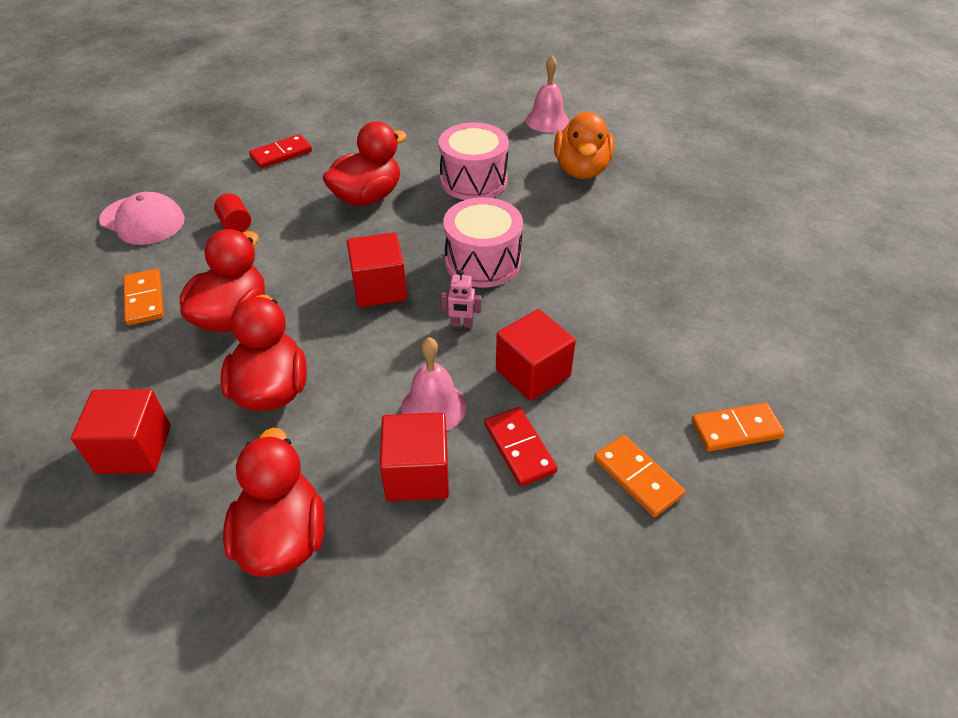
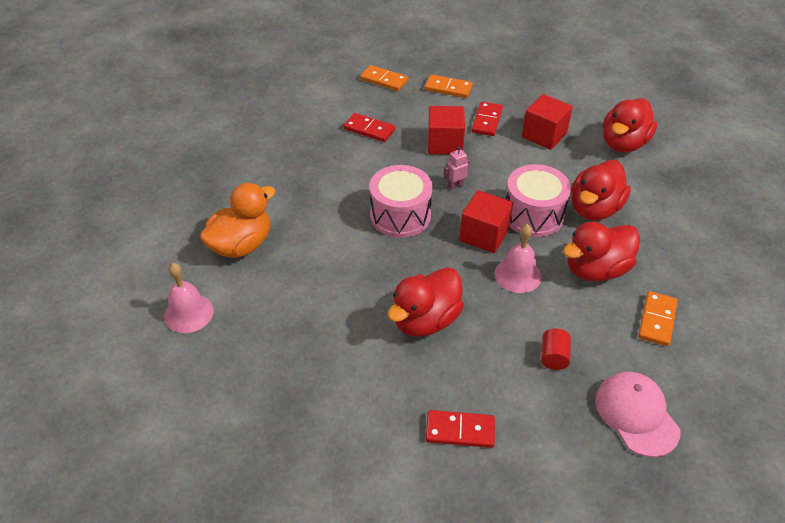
camera: 140 degrees left, 0 degrees up
red cube [71,389,171,474] -> none
red duck [323,121,407,206] -> red duck turned 45 degrees counterclockwise [387,267,464,337]
pink bell [401,337,466,431] -> pink bell moved to [494,224,542,293]
pink drum [439,122,509,200] -> pink drum moved to [505,164,571,237]
pink robot [441,270,481,328] -> pink robot turned 75 degrees counterclockwise [444,146,470,190]
orange domino [594,435,685,517] -> orange domino turned 75 degrees counterclockwise [424,74,473,98]
none -> red domino [344,113,395,142]

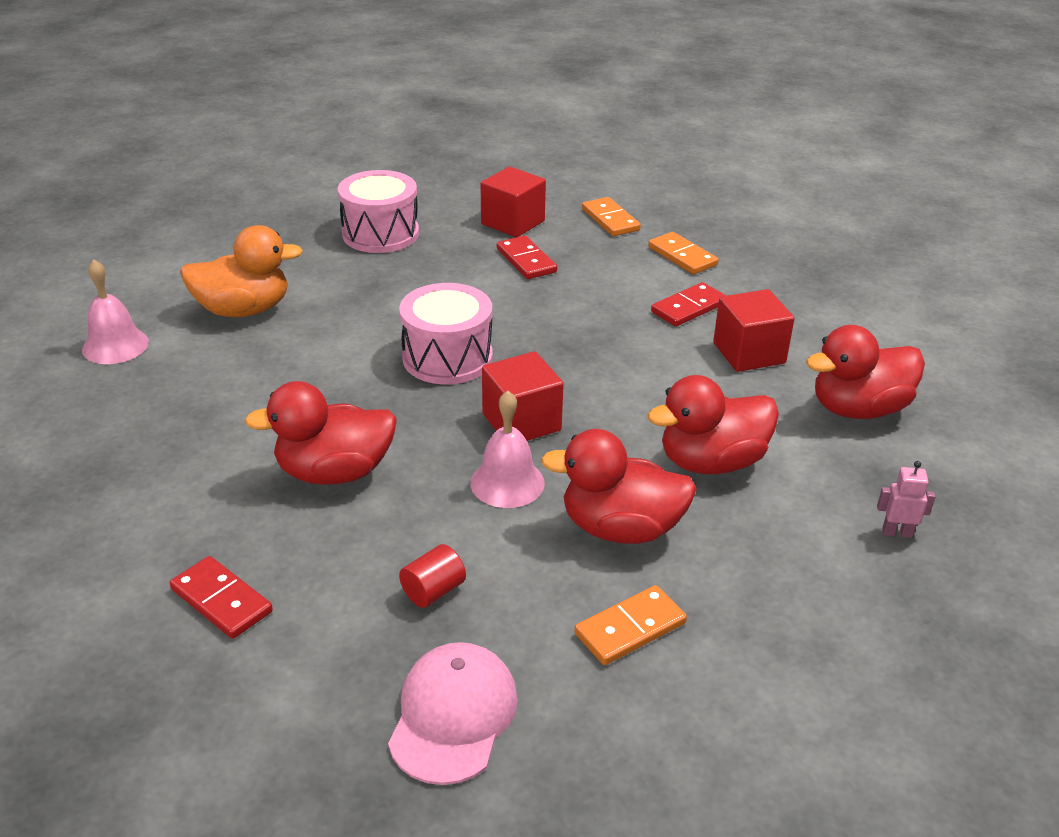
camera: 35 degrees right, 10 degrees down
red cube [428,106,465,155] -> red cube moved to [481,167,546,237]
pink robot [444,146,470,190] -> pink robot moved to [877,461,935,538]
pink drum [505,164,571,237] -> pink drum moved to [338,170,419,253]

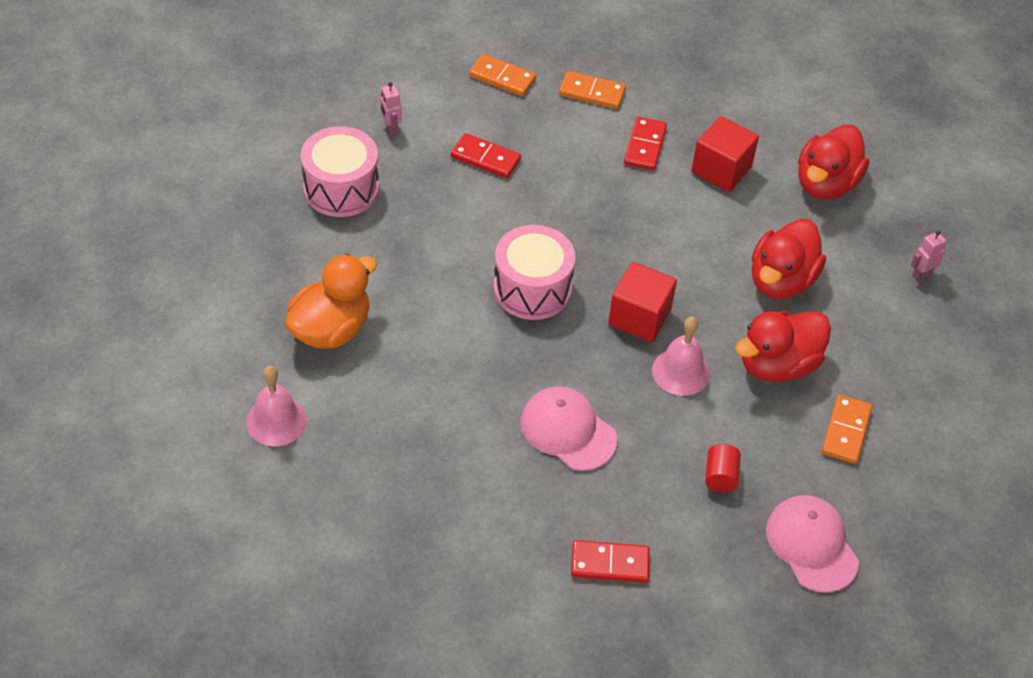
camera: 40 degrees left, 15 degrees up
red duck [244,381,397,485] -> pink cap [520,386,617,471]
red cube [481,167,546,237] -> none
none -> pink robot [380,82,402,135]

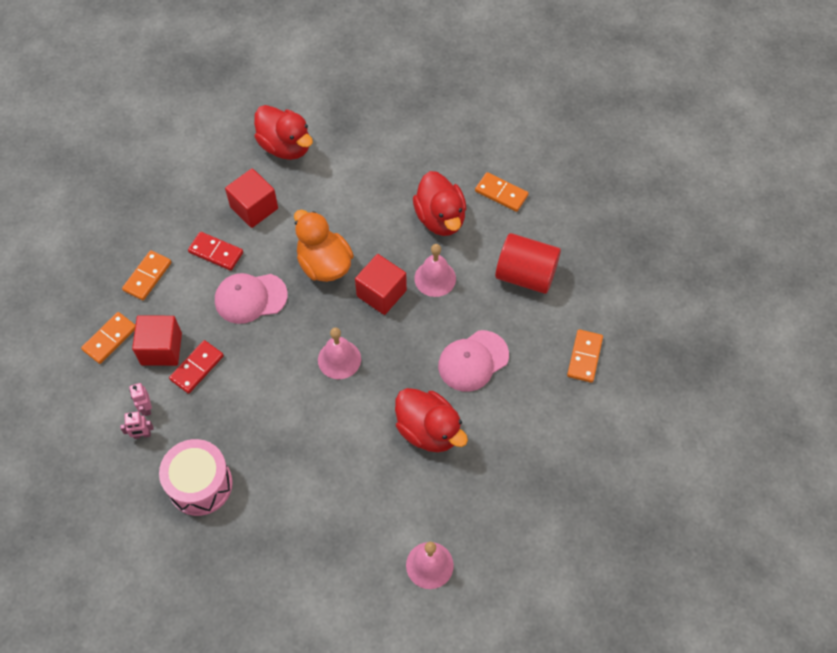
camera: 75 degrees left, 10 degrees up
orange duck [285,254,377,349] -> orange duck moved to [294,210,354,282]
pink drum [493,225,576,320] -> pink bell [318,327,361,379]
red domino [571,540,650,583] -> orange domino [567,329,603,383]
red cylinder [705,444,741,492] -> red cylinder [495,233,561,294], size x2.09
red duck [752,219,826,299] -> red duck moved to [395,388,468,452]
pink cap [766,495,859,593] -> pink cap moved to [215,273,288,324]
pink robot [911,230,947,280] -> pink robot moved to [129,383,152,416]
none -> red cube [132,315,182,366]

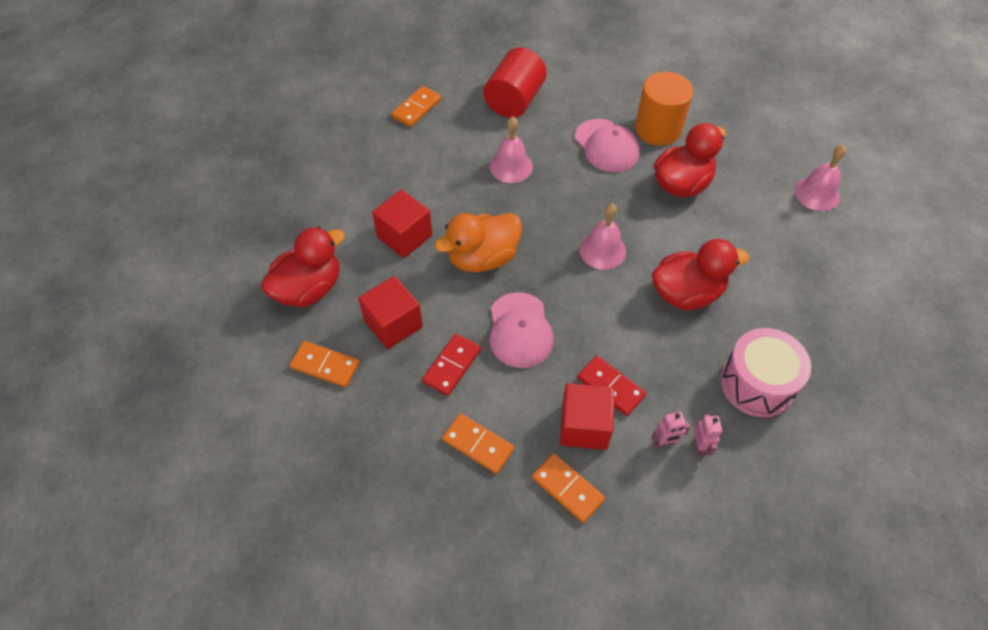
camera: 85 degrees left, 5 degrees down
red cube [355,254,407,315] -> red cube moved to [372,189,432,258]
red duck [413,171,466,236] -> red duck moved to [652,239,749,310]
orange domino [567,329,603,383] -> orange domino moved to [290,341,360,387]
none -> orange cylinder [635,72,693,146]

